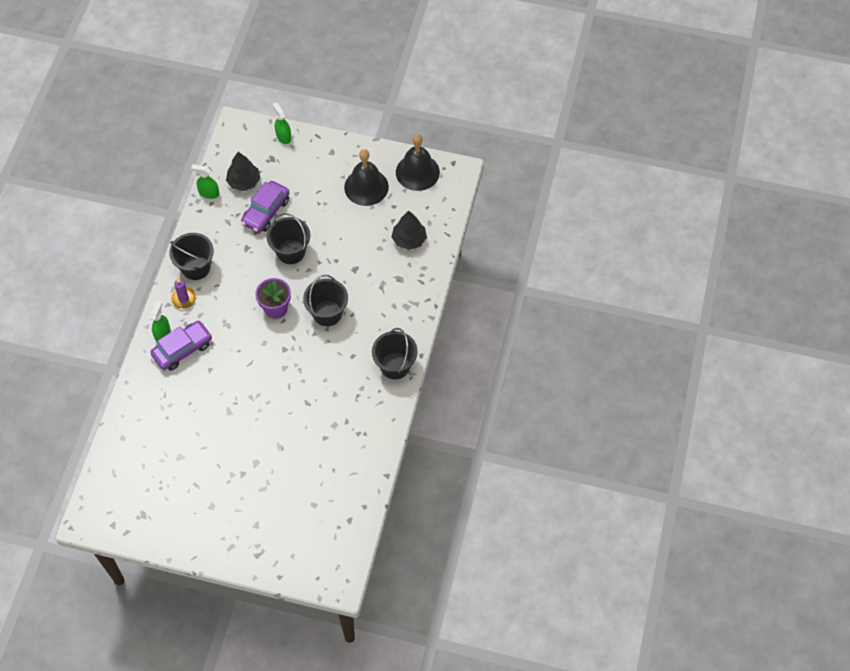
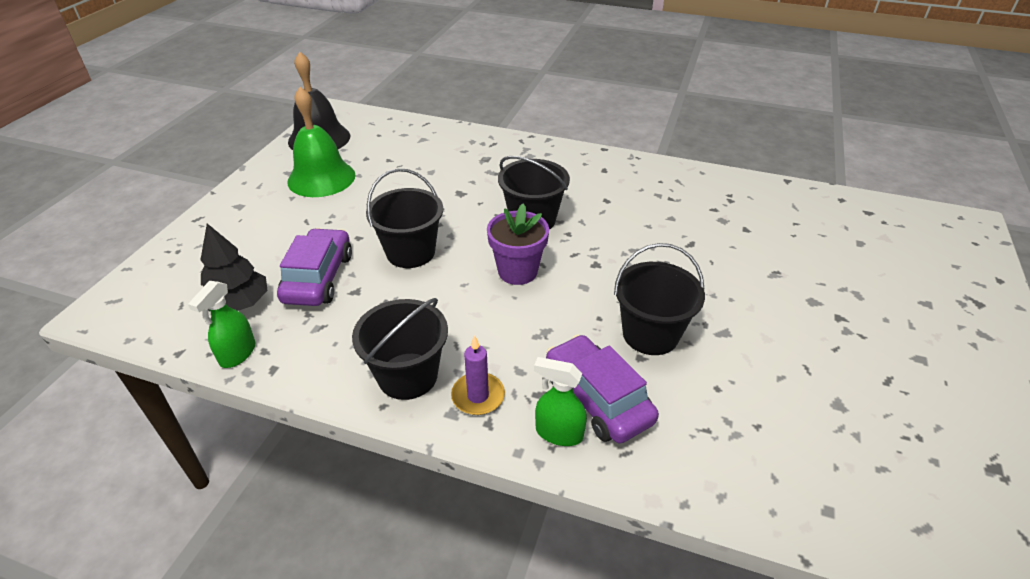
camera: 85 degrees left, 20 degrees down
purple car [241,181,290,233] -> purple car turned 120 degrees counterclockwise [277,228,352,306]
green spray bottle [272,102,291,144] -> none
black bell [344,149,389,206] -> green bell [287,87,355,197]
black bucket [372,328,418,379] -> black bucket moved to [614,243,705,355]
black tree [392,211,427,250] -> none

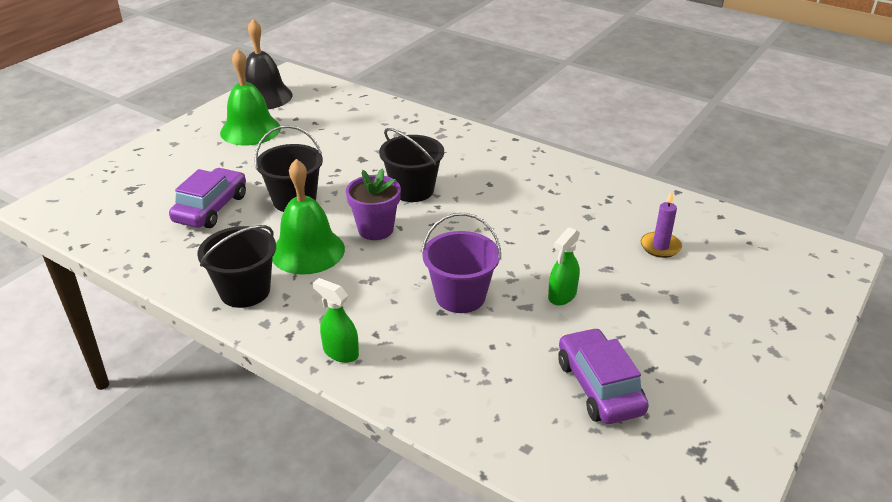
camera: 15 degrees right, 5 degrees down
green spray bottle [188,281,256,368] -> green spray bottle moved to [548,227,580,305]
black tree [200,224,267,312] -> none
purple candle [451,335,505,415] -> purple candle moved to [641,191,682,258]
purple car [546,334,659,443] -> purple car moved to [558,328,649,424]
black bucket [614,243,705,355] -> purple bucket [422,213,501,313]
none -> green bell [272,159,345,275]

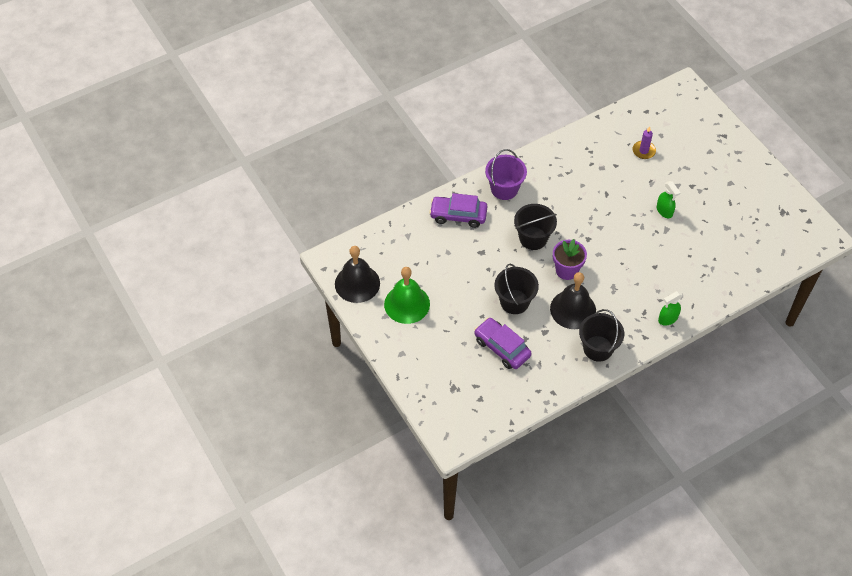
camera: 65 degrees left, 20 degrees up
green bell [272,159,345,275] -> black bell [550,272,596,329]
purple bucket [422,213,501,313] -> purple bucket moved to [485,149,527,200]
purple car [558,328,649,424] -> purple car moved to [429,193,488,228]

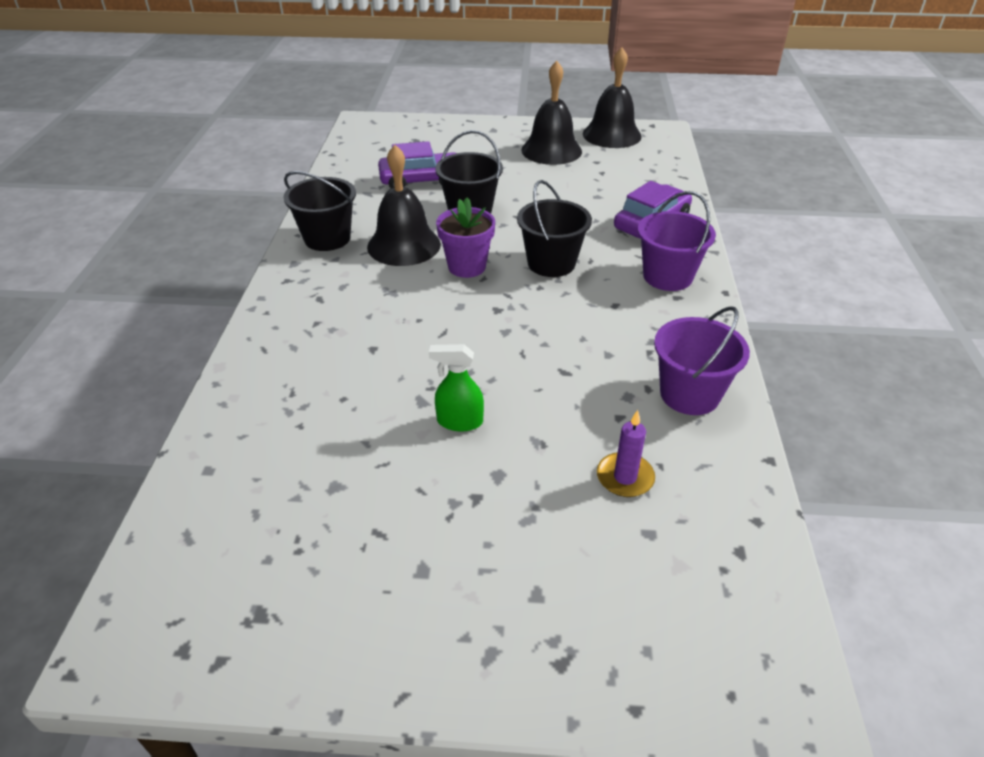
camera: 125 degrees right, 15 degrees down
green bell [384,267,430,324] -> black bell [521,61,582,165]
green spray bottle [658,291,683,325] -> none
none -> purple bucket [654,306,750,415]

